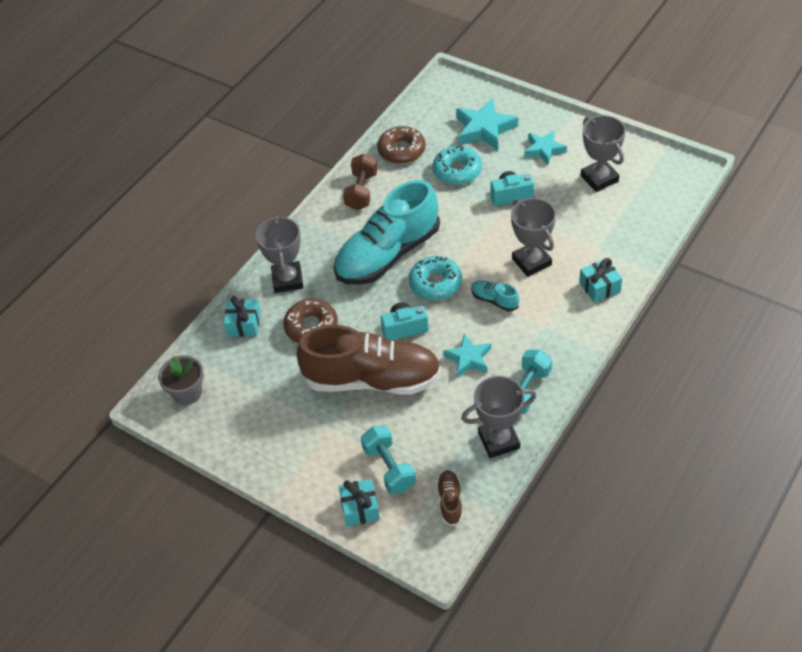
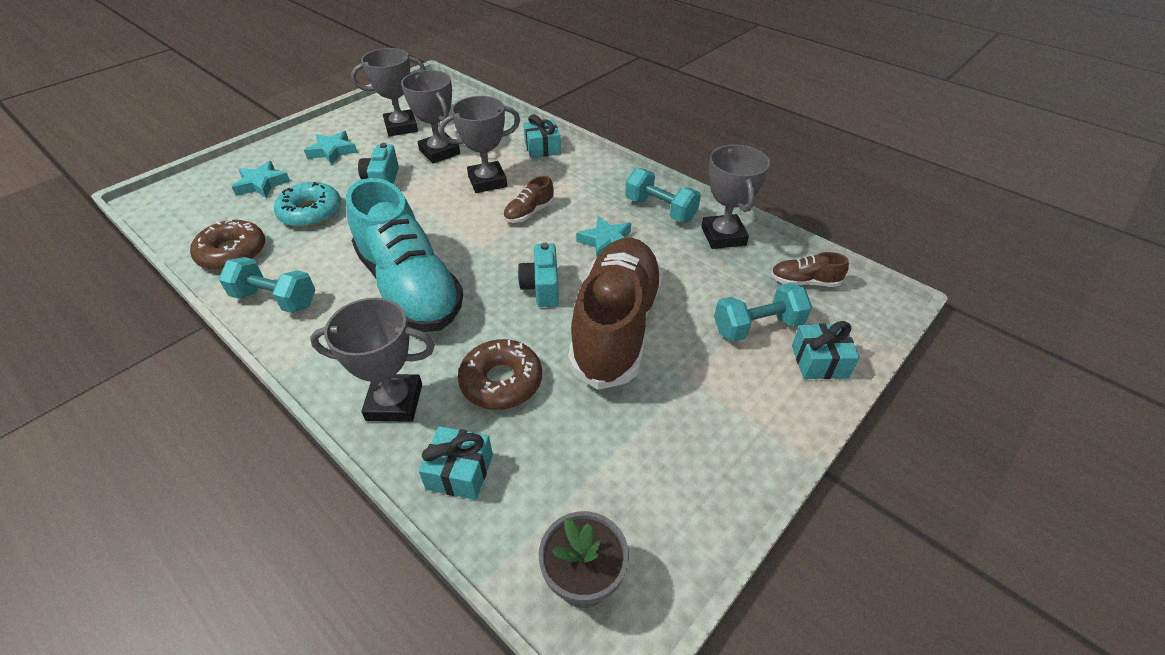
camera: 85 degrees left, 5 degrees down
brown dumbbell [343,153,377,210] -> turquoise dumbbell [219,257,316,313]
turquoise donut [409,256,462,300] -> none
turquoise star [456,98,518,150] -> turquoise star [232,161,290,198], size x0.65
turquoise shoe [471,280,519,311] -> brown shoe [503,176,554,223]
none -> grey trophy [401,70,460,163]

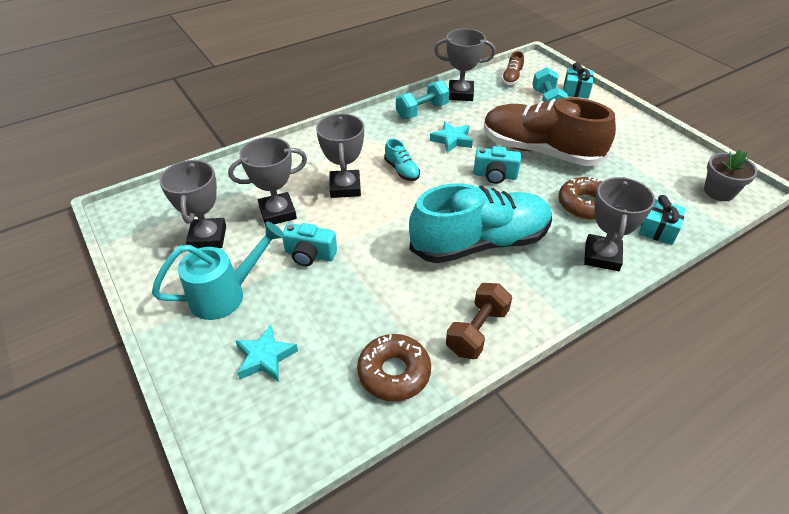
camera: 75 degrees left, 0 degrees up
turquoise dumbbell [219,257,316,313] -> brown dumbbell [446,283,512,359]
turquoise donut [274,182,341,228] -> none
turquoise star [304,131,358,165] -> turquoise watering can [152,221,284,320]
brown shoe [503,176,554,223] -> turquoise shoe [384,138,420,181]
turquoise gift [523,114,561,158] -> none

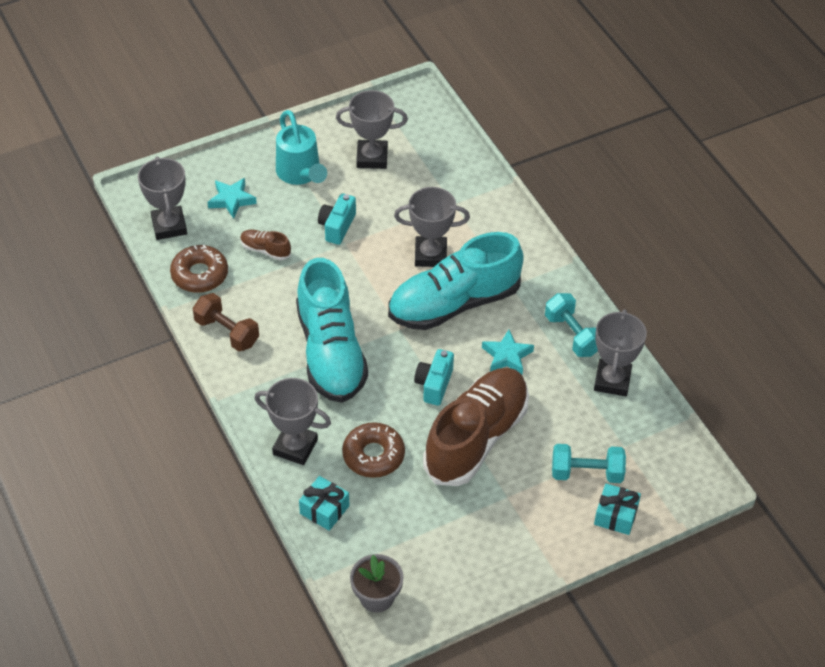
camera: 95 degrees right, 5 degrees up
grey trophy [228,137,307,226] -> grey trophy moved to [138,156,187,240]
turquoise shoe [384,138,420,181] -> turquoise shoe [388,232,524,330], size x2.49
brown shoe [502,51,524,85] -> brown shoe moved to [240,230,291,260]

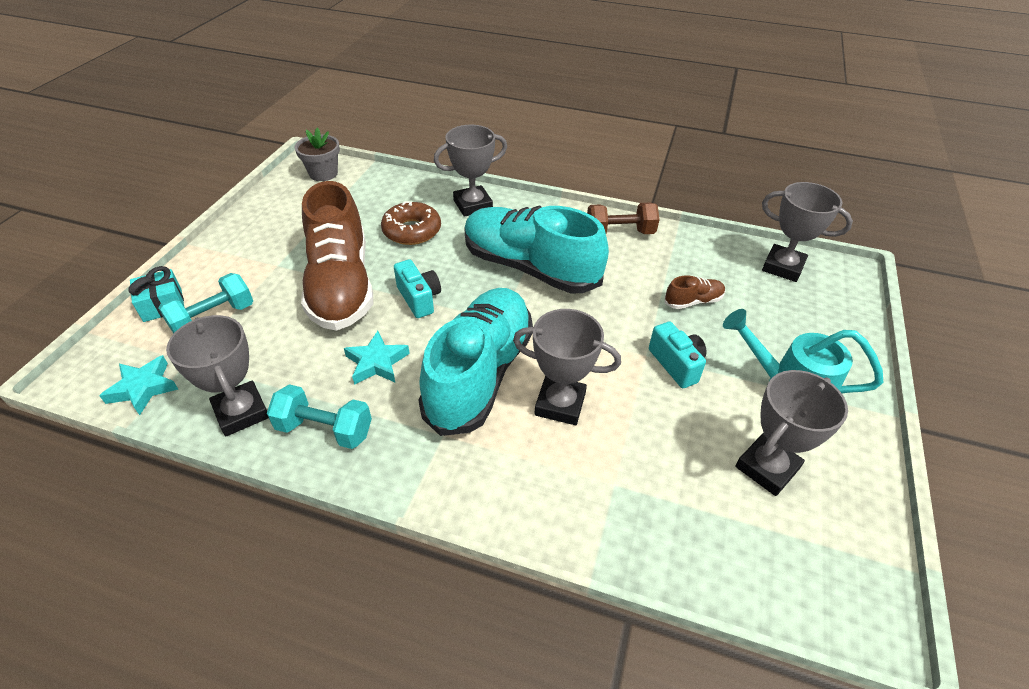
camera: 135 degrees right, 5 degrees down
brown donut [170,245,228,293] -> none
turquoise star [208,178,257,219] -> turquoise star moved to [99,355,178,415]
turquoise gift [299,476,349,531] -> none
grey trophy [394,187,470,267] -> grey trophy turned 60 degrees clockwise [513,309,621,425]

